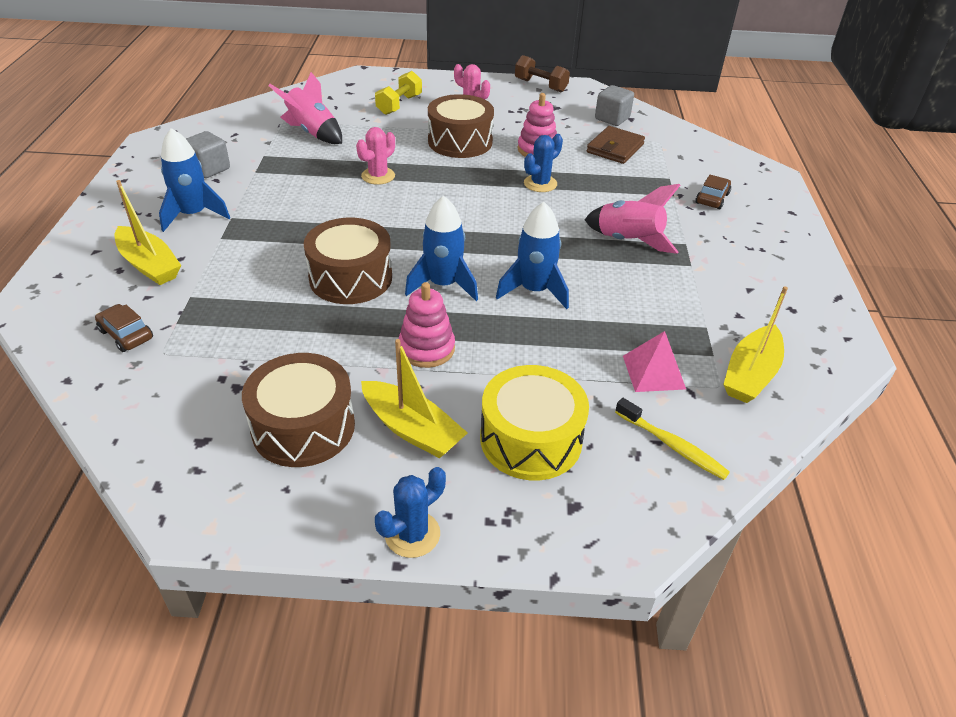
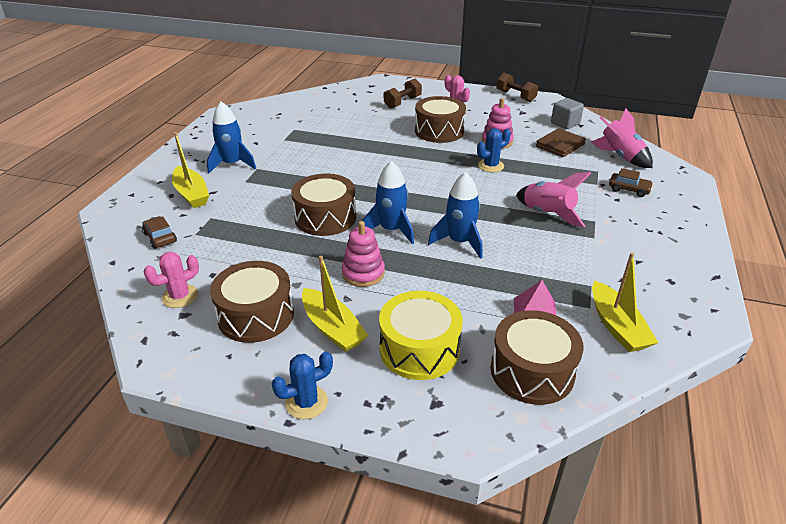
camera: 15 degrees right, 5 degrees down
grey cube [186,131,230,178] -> none
pink rocket [268,72,342,144] -> pink rocket moved to [591,109,653,168]
pink cactus [356,127,395,185] -> pink cactus moved to [144,252,199,308]
yellow dumbbell [375,71,422,115] -> brown dumbbell [384,78,422,109]
yellow toothbrush [615,398,730,480] -> brown drum [490,310,584,405]
brown car [695,175,731,209] -> brown car turned 75 degrees clockwise [609,168,653,197]
yellow boat [723,286,788,403] -> yellow boat turned 60 degrees counterclockwise [592,252,658,352]

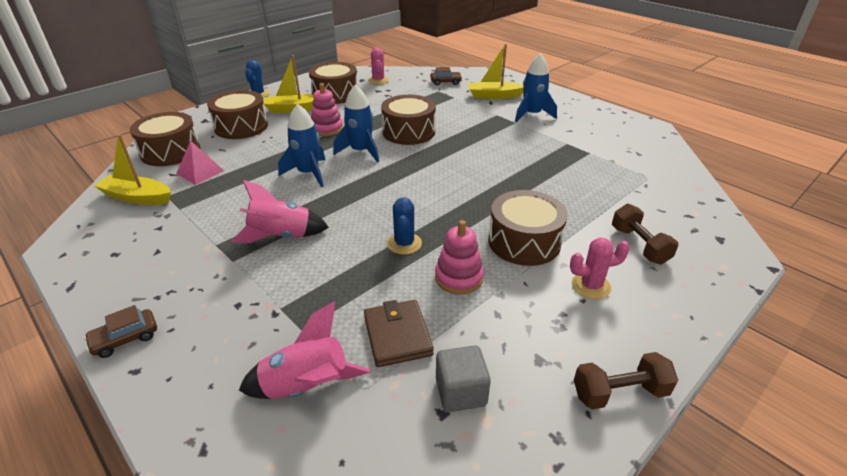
camera: 120 degrees right, 0 degrees up
yellow drum [379,291,463,380] -> brown drum [207,90,268,139]
brown car [609,168,653,197] -> brown car moved to [84,305,157,358]

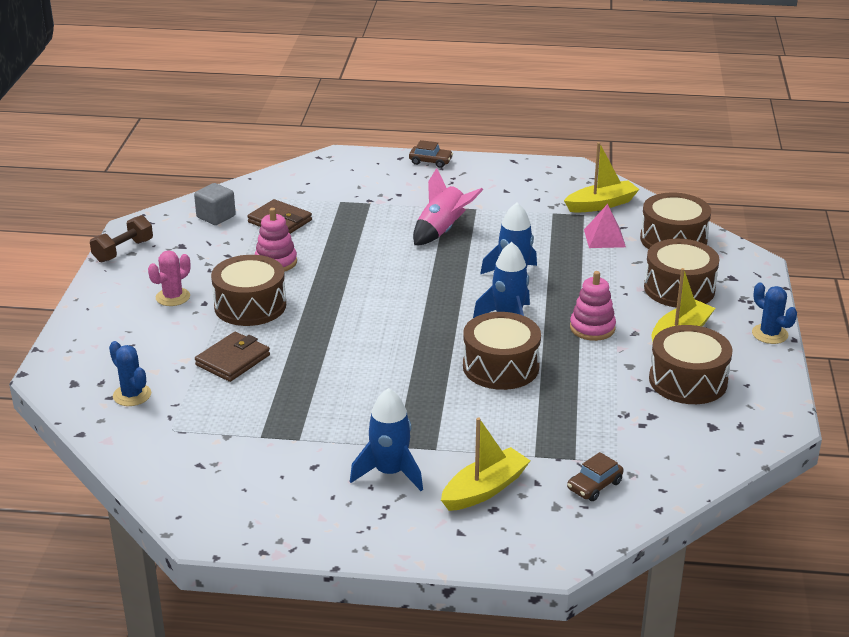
camera: 140 degrees right, 5 degrees down
brown car [84,305,157,358] -> brown car turned 90 degrees clockwise [409,140,453,168]
pink rocket [239,301,370,399] -> none
pink cactus [368,47,389,85] -> none
blue cactus [387,197,422,255] -> blue cactus moved to [109,341,151,406]
brown dumbbell [612,204,678,264] -> none
none -> brown wallet [195,332,270,382]

